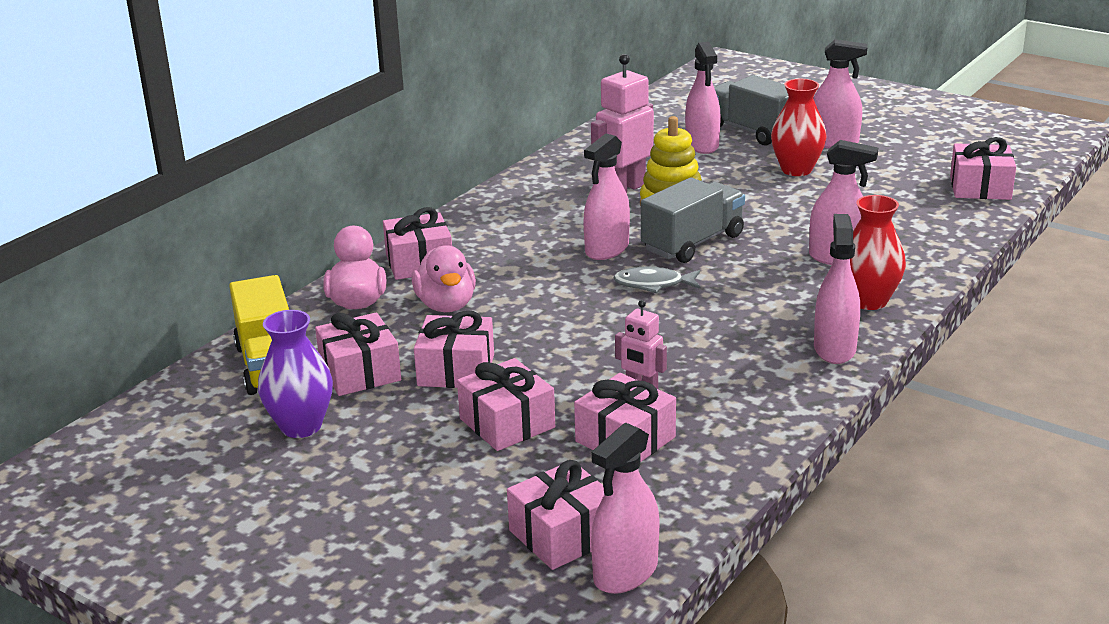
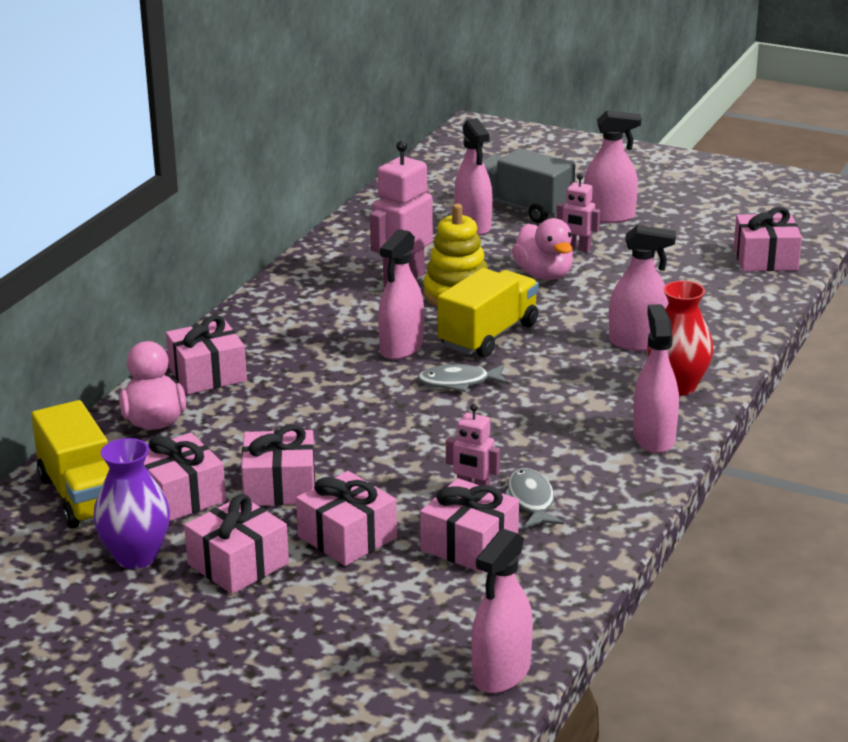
camera: 10 degrees left, 0 degrees up
pink duck [412,245,476,312] -> pink duck moved to [512,218,573,280]
pink gift [507,460,604,570] -> pink gift moved to [184,494,289,594]
grey truck [641,177,745,263] -> yellow truck [438,268,539,358]
red vase [771,79,827,176] -> pink robot [556,174,600,253]
none -> grey fish [505,468,564,529]

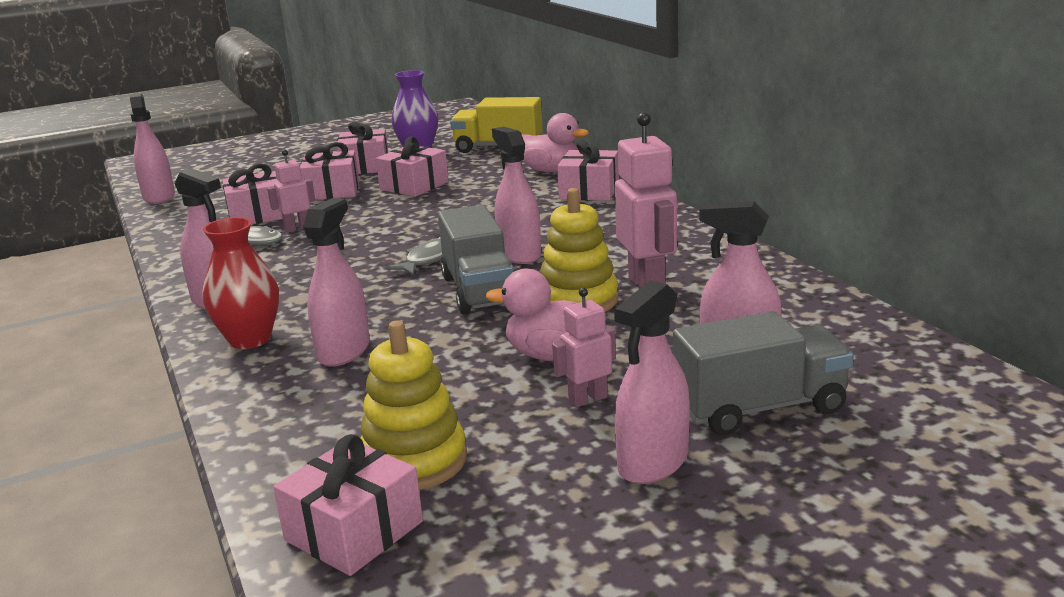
camera: 130 degrees right, 5 degrees down
pink gift [144,433,226,521] -> none
yellow truck [438,268,539,358] -> grey truck [438,205,514,314]
pink spray bottle [609,225,676,351] -> pink spray bottle turned 150 degrees clockwise [303,198,370,367]
none -> yellow stacking toy [360,320,467,490]

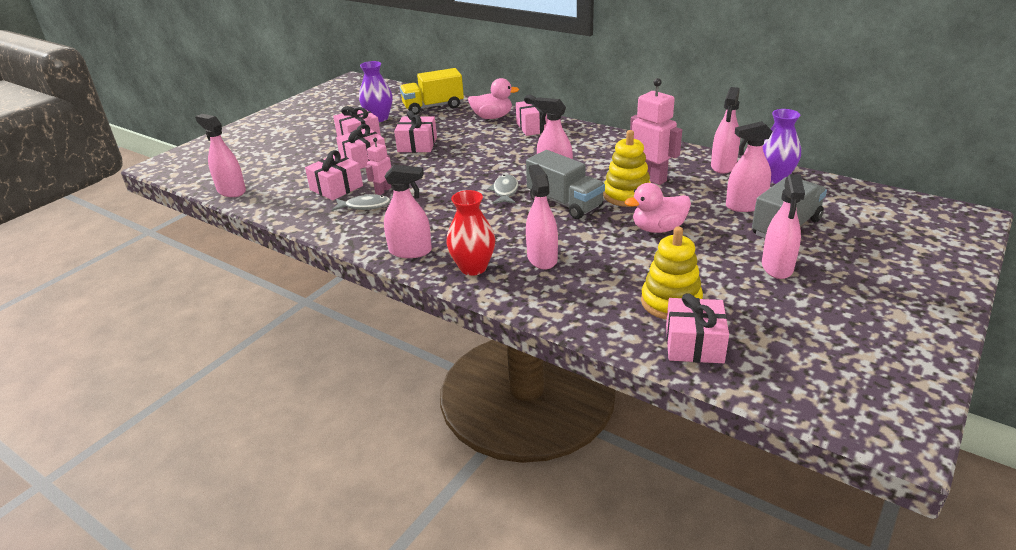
camera: 30 degrees left, 10 degrees up
pink robot [552,288,616,408] -> none
none -> pink spray bottle [711,87,740,174]
none -> purple vase [763,109,801,184]

